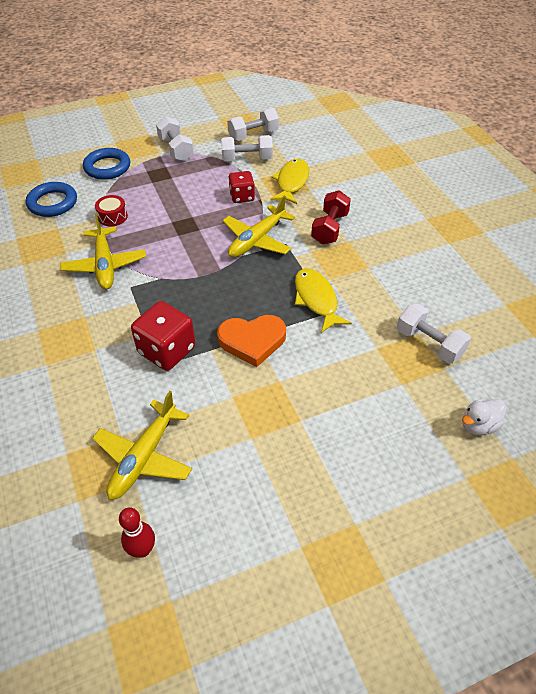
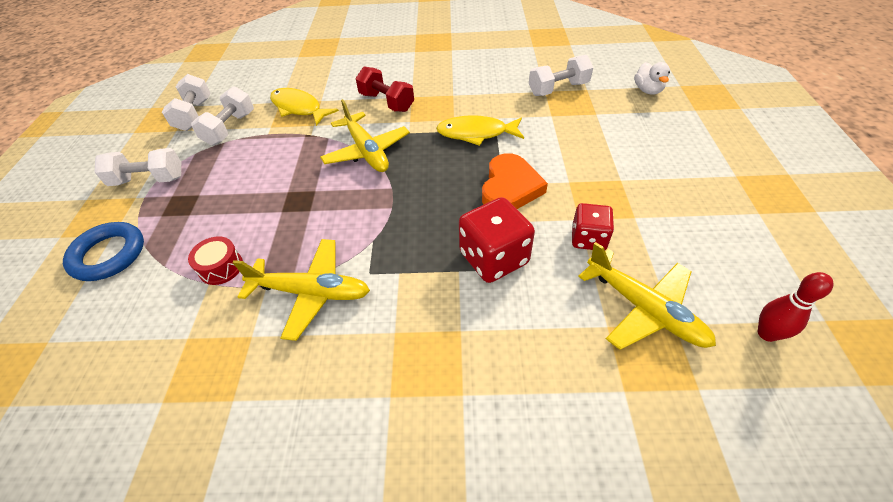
camera: 65 degrees left, 0 degrees up
blue ring [26,182,77,217] -> none
red dice [228,171,255,203] -> red dice moved to [572,203,614,250]

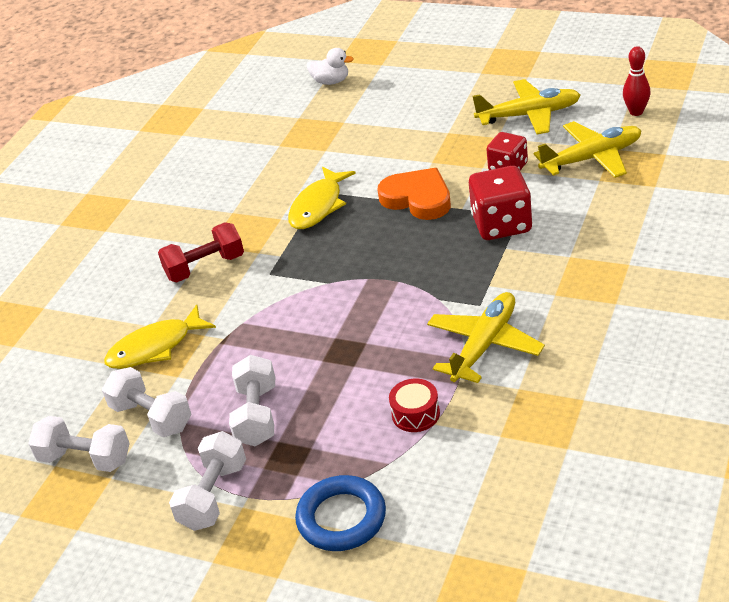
camera: 65 degrees left, 10 degrees down
yellow plane [320,99,410,172] -> yellow plane moved to [473,79,581,134]
white dumbbell [529,55,593,96] -> white dumbbell moved to [229,355,275,446]

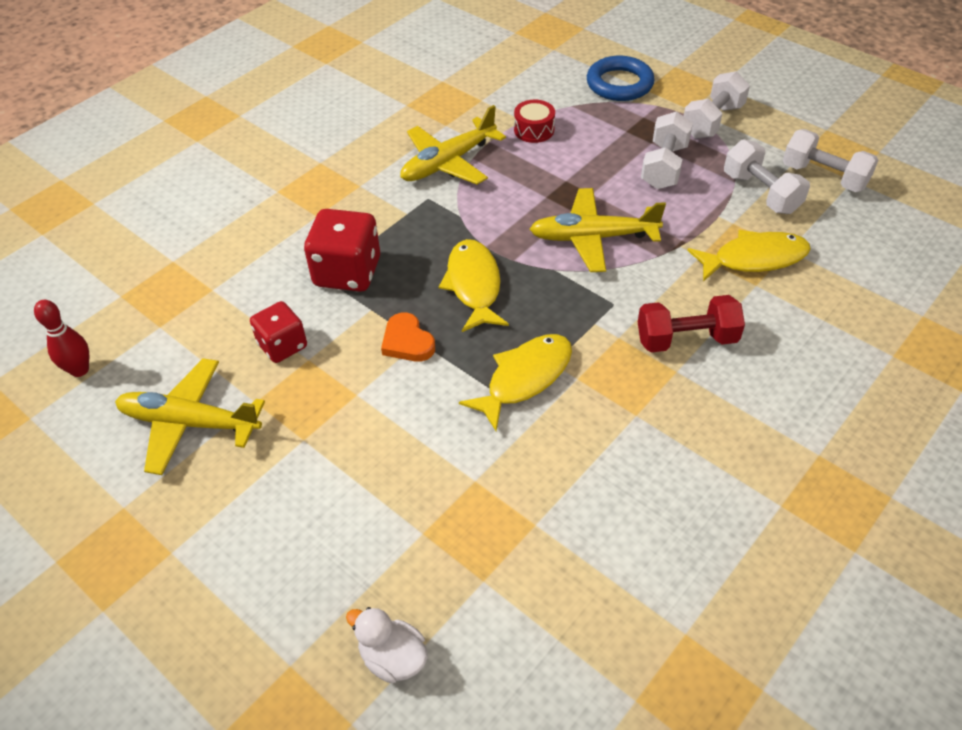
camera: 165 degrees left, 10 degrees up
orange heart [377,168,451,220] -> orange heart [381,312,435,362], size x0.63
yellow plane [533,121,641,178] -> yellow plane moved to [530,188,666,272]
none -> yellow fish [439,239,509,332]

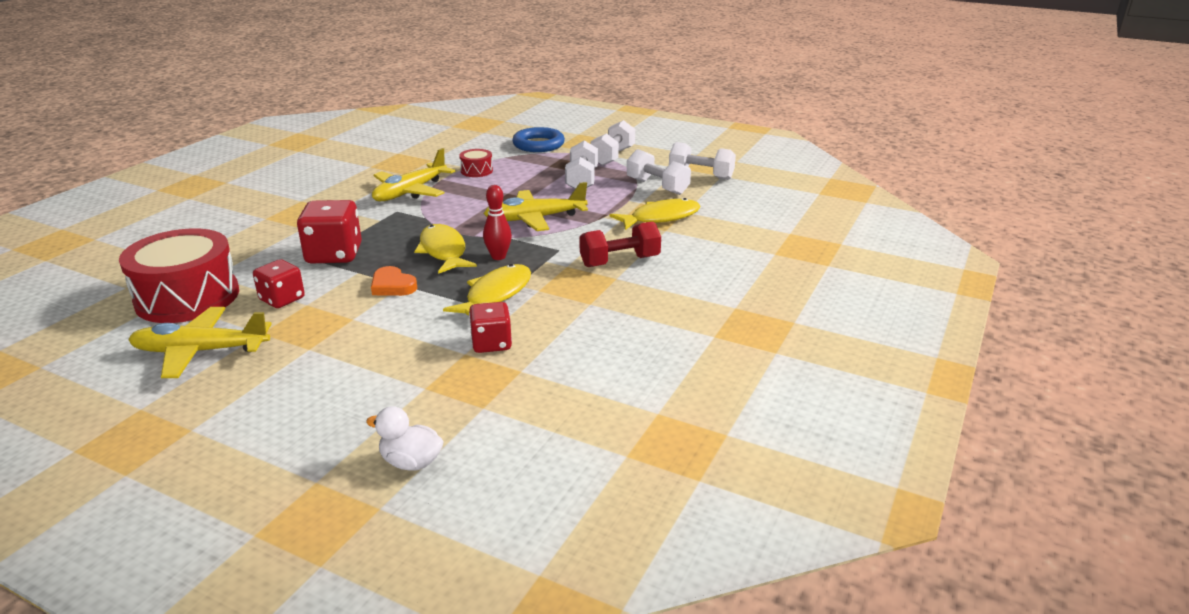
camera: 15 degrees left, 20 degrees down
red bowling pin [34,300,89,377] -> red bowling pin moved to [483,185,512,260]
none -> red drum [119,228,239,323]
none -> red dice [469,302,512,353]

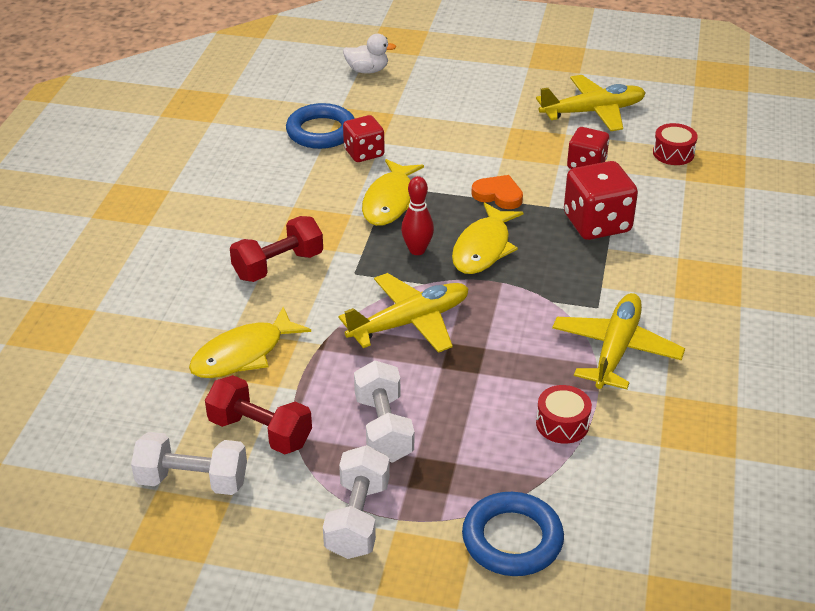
camera: 165 degrees right, 10 degrees up
red drum [119,228,239,323] -> red drum [653,123,698,165], size x0.44
yellow fish [414,224,477,274] -> yellow fish turned 60 degrees clockwise [452,203,524,274]
white dumbbell [627,149,691,195] -> red dumbbell [205,375,312,454]
none -> blue ring [286,103,355,149]

